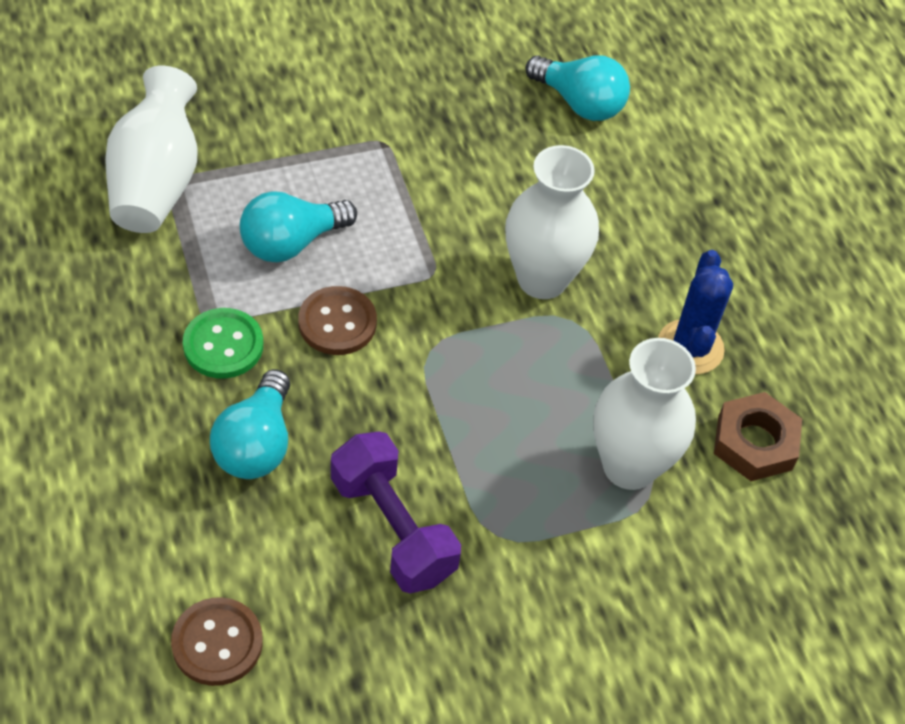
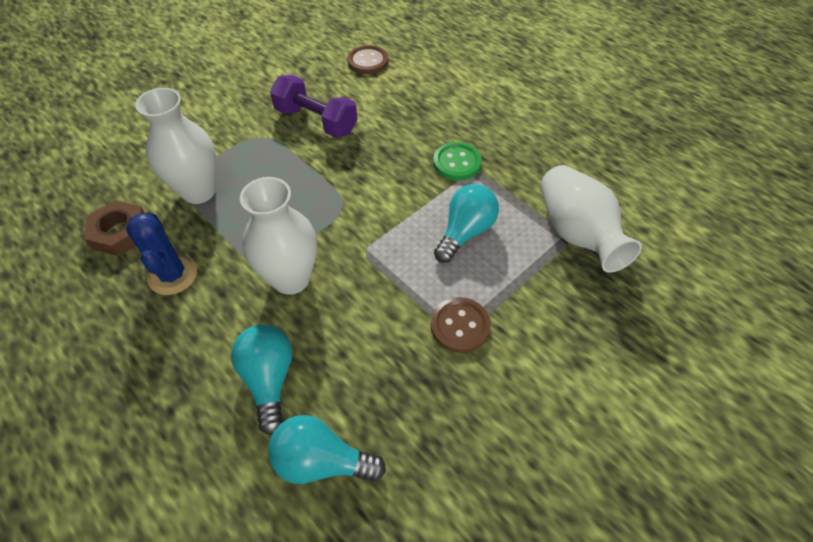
camera: 160 degrees right, 0 degrees up
turquoise light bulb [210,369,290,479] -> turquoise light bulb moved to [231,324,292,435]
brown button [298,286,377,355] -> brown button moved to [431,297,491,353]

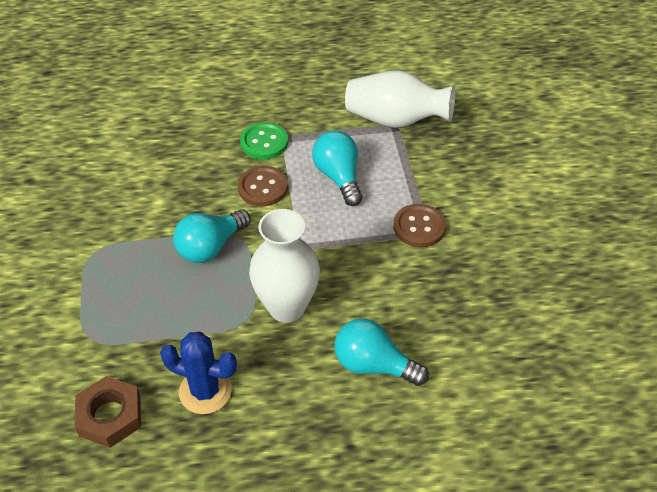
camera: 55 degrees left, 5 degrees down
white vase [135,88,216,204] -> none
turquoise light bulb [268,415,386,484] -> turquoise light bulb moved to [173,209,251,263]
purple dumbbell [270,75,358,138] -> none
brown button [347,45,388,74] -> brown button moved to [238,166,288,206]

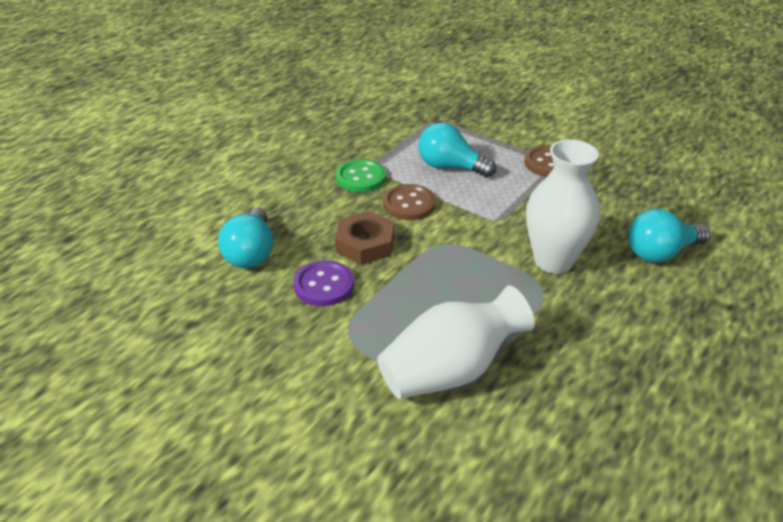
camera: 45 degrees left, 10 degrees down
brown nut [74,376,141,448] -> brown nut moved to [335,211,394,265]
blue cactus [160,332,237,414] -> none
turquoise light bulb [173,209,251,263] -> turquoise light bulb moved to [218,208,273,268]
white vase [345,70,455,128] -> white vase moved to [377,285,535,399]
none -> purple button [293,260,354,306]

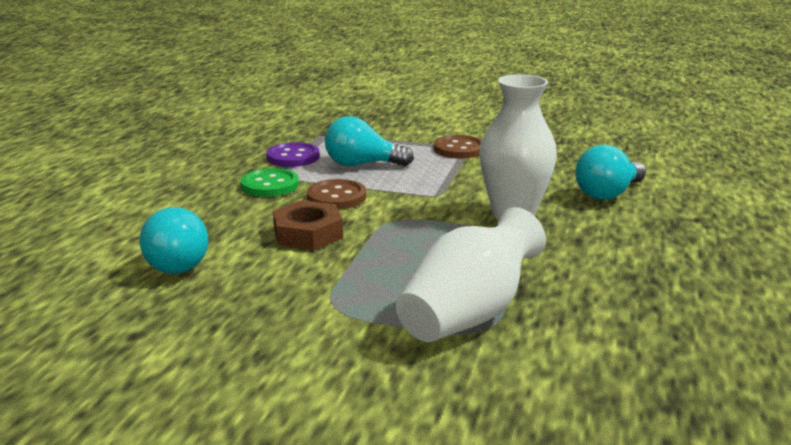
camera: 20 degrees left, 15 degrees down
purple button [293,260,354,306] -> purple button moved to [266,142,320,167]

